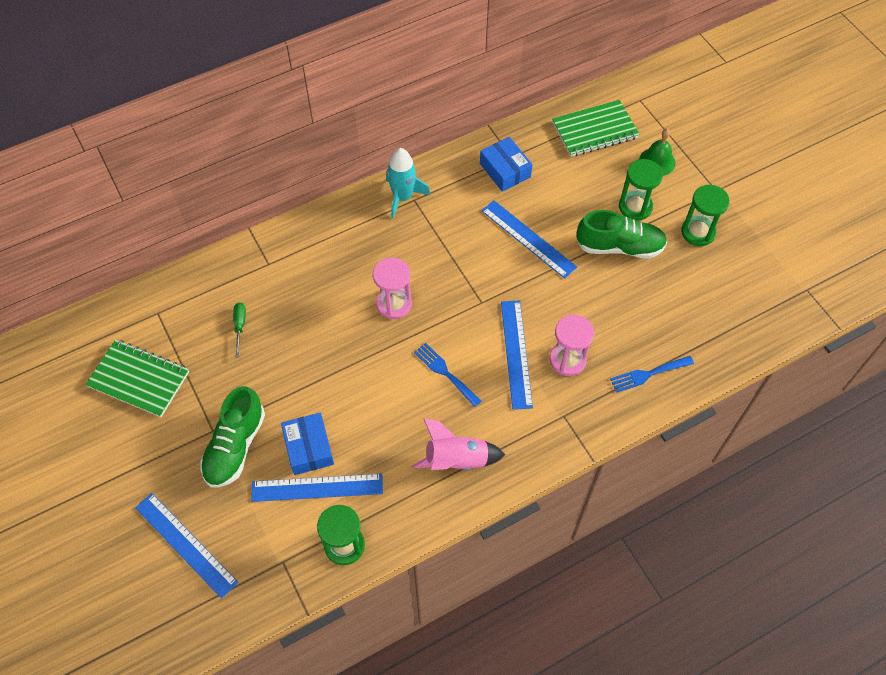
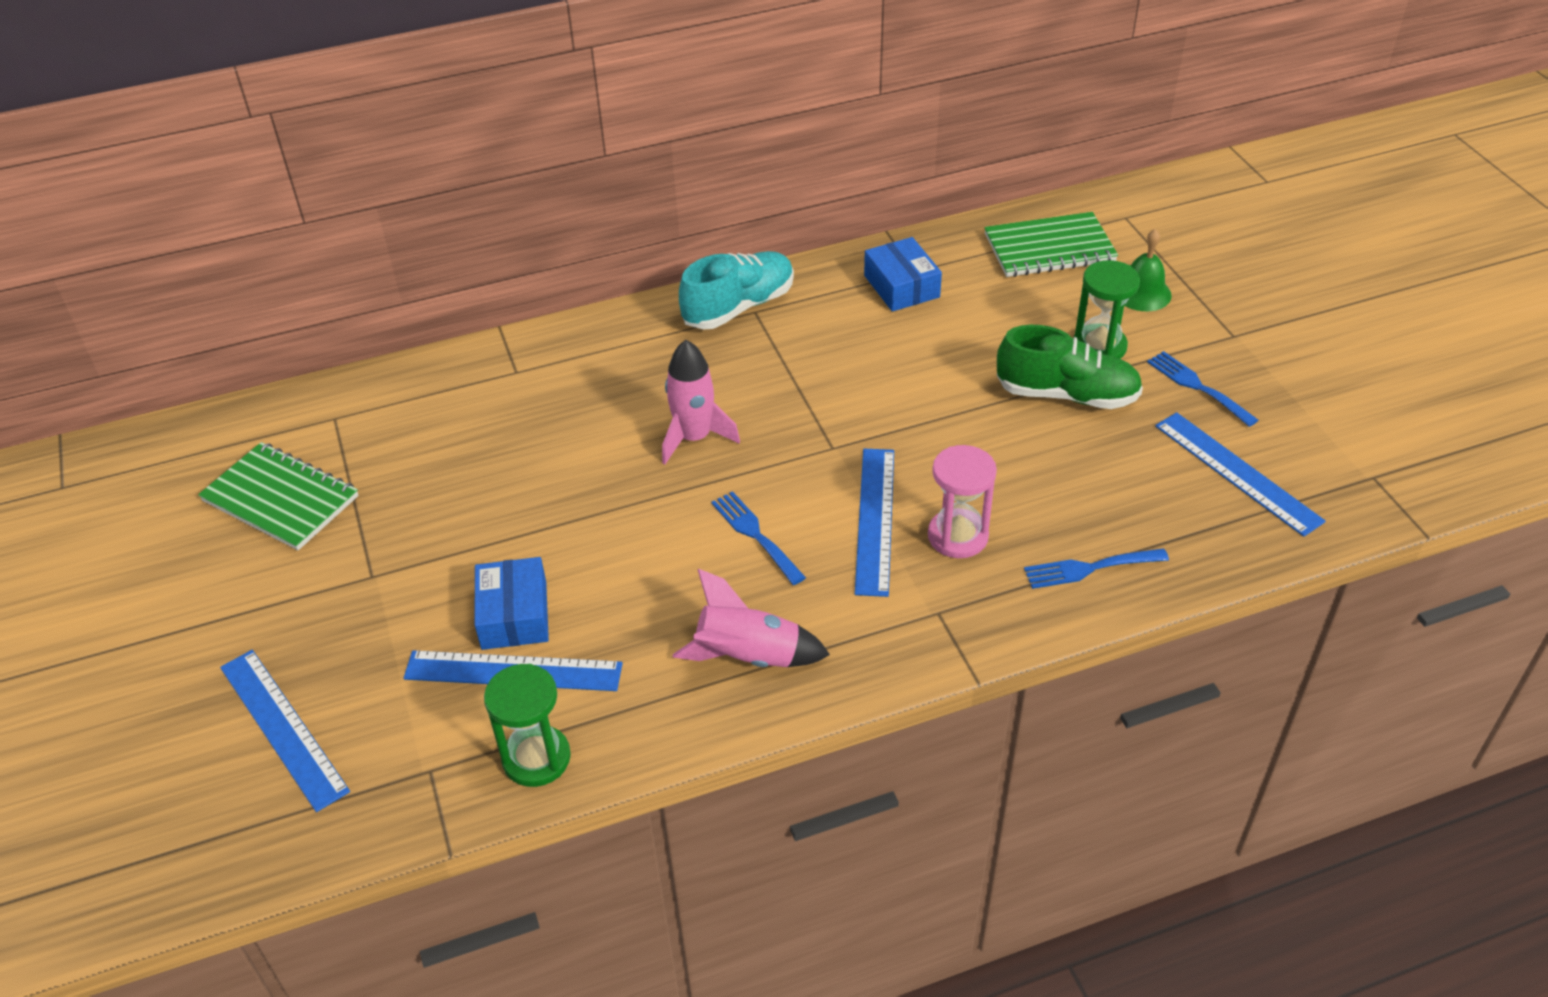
camera: 10 degrees right, 15 degrees down
green shoe [200,386,265,487] -> none
green screwdriver [233,302,246,358] -> none
pink hourglass [373,257,412,319] -> pink rocket [662,340,740,464]
turquoise rocket [386,148,430,218] -> turquoise shoe [679,251,794,330]
blue ruler [481,200,577,279] -> blue ruler moved to [1155,412,1326,537]
green hourglass [681,185,730,246] -> blue fork [1147,351,1258,427]

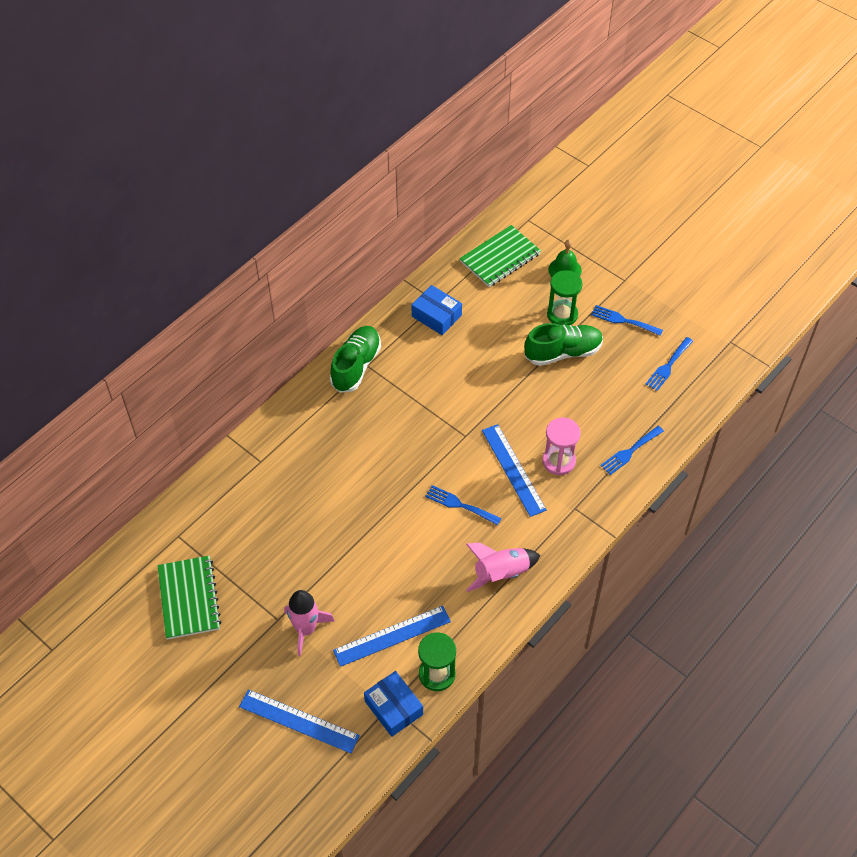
camera: 30 degrees left, 10 degrees up
green notebook [198,442,359,550] -> green notebook turned 75 degrees clockwise [158,555,221,640]
blue box [475,557,549,650] -> blue box moved to [364,671,423,737]
pink rocket [662,340,740,464] -> pink rocket moved to [284,590,335,656]
turquoise shoe [679,251,794,330] -> green shoe [330,326,381,393]
blue ruler [1155,412,1326,537] -> blue fork [645,337,693,391]

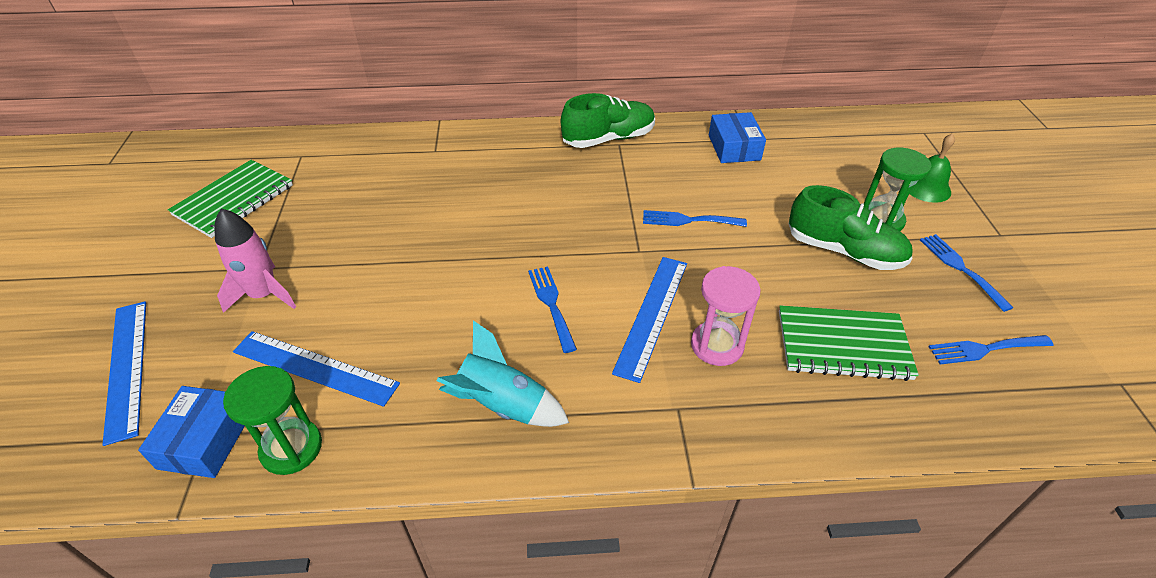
camera: 45 degrees right, 10 degrees down
green notebook [460,225,541,287] -> green notebook moved to [779,305,919,381]
pink rocket [466,542,540,592] -> turquoise rocket [436,320,569,427]
blue fork [600,426,664,475] -> blue fork moved to [643,210,747,227]

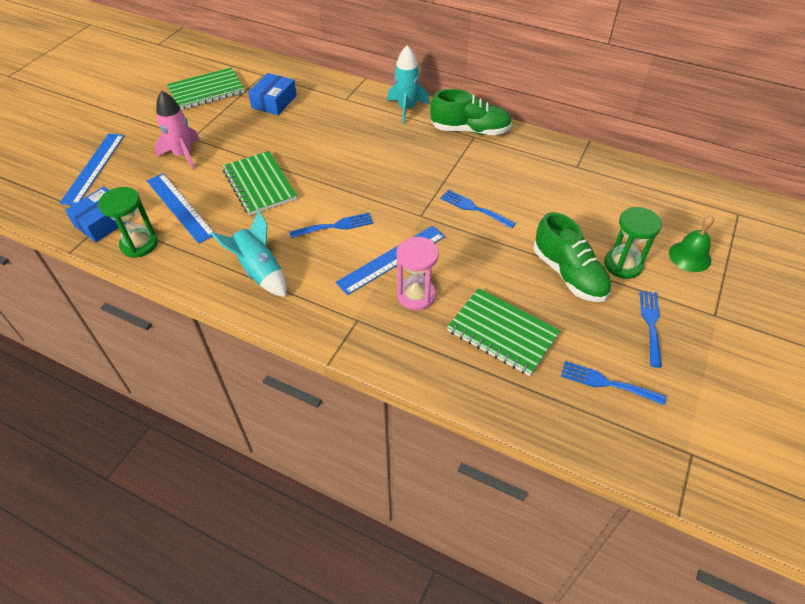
camera: 30 degrees right, 5 degrees up
blue fork [528,266,577,353] -> blue fork turned 60 degrees clockwise [290,213,373,238]
blue box [709,112,766,163] -> blue box moved to [248,73,297,115]
none -> green notebook [223,151,297,216]
none -> turquoise rocket [387,46,429,124]

